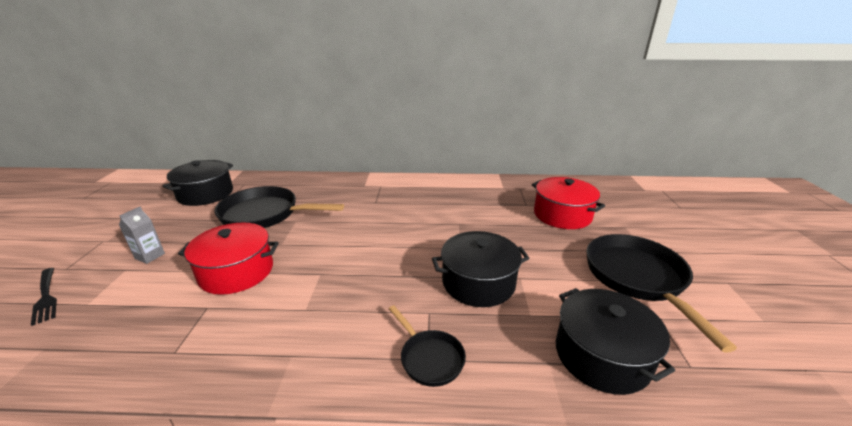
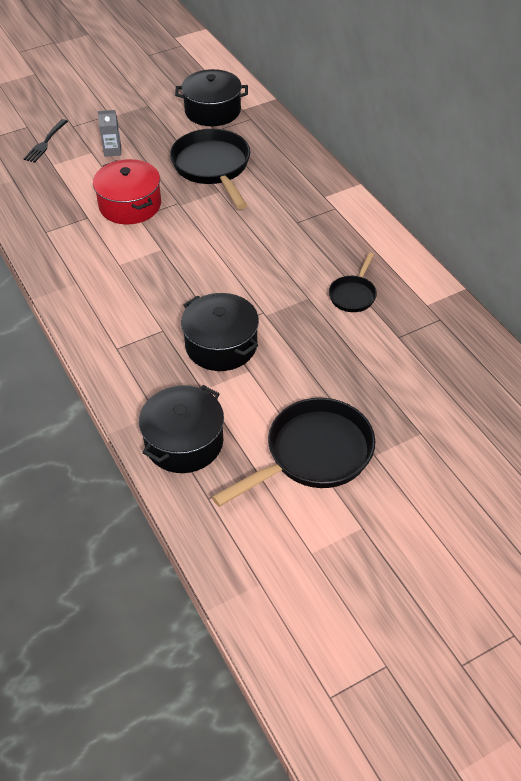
camera: 60 degrees right, 20 degrees up
black pan [389,305,466,387] -> black pan moved to [329,253,377,312]
red pot [532,177,605,229] -> none

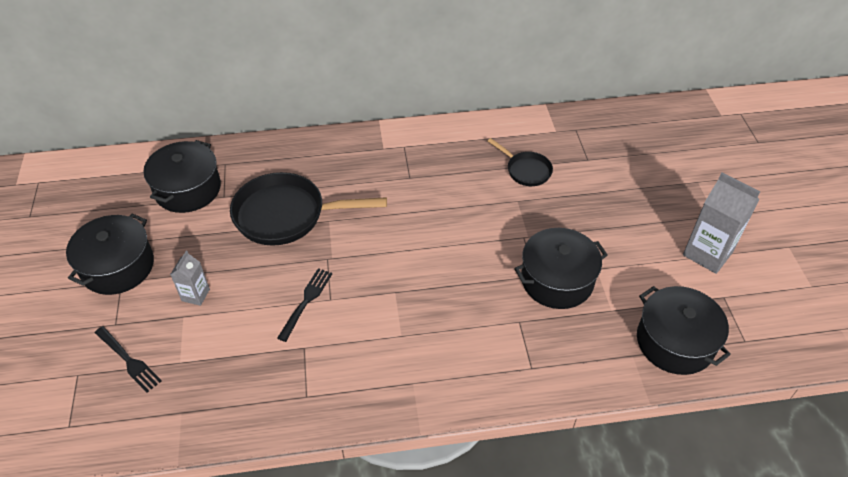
camera: 70 degrees left, 0 degrees up
red pot [93,159,161,225] -> black fork [277,268,332,342]
black pan [212,398,375,507] -> grey carton [683,173,760,274]
none -> black pot [66,213,154,295]

